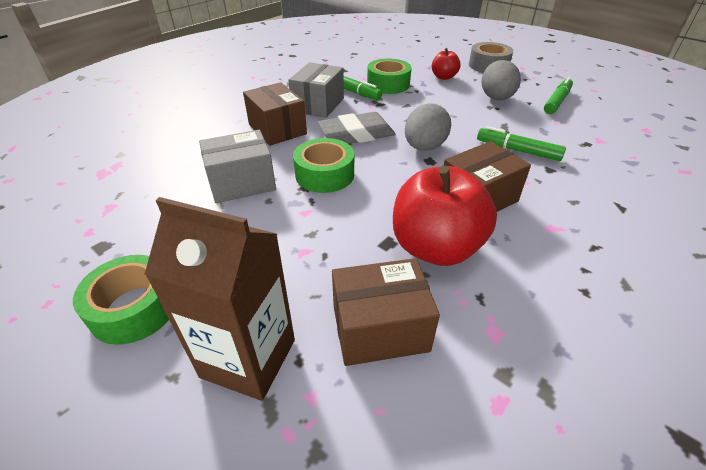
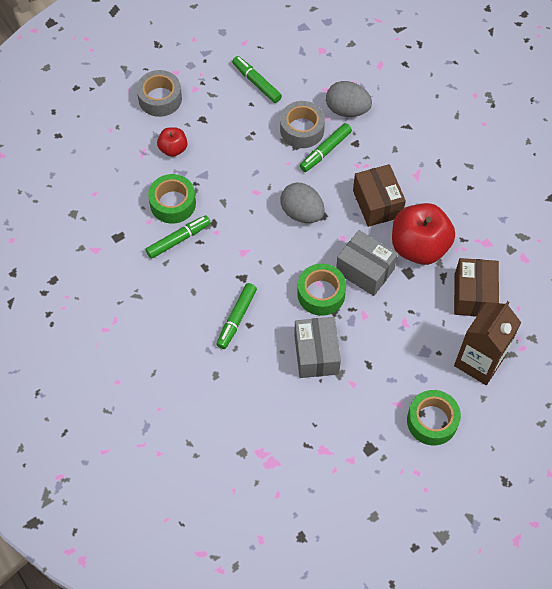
camera: 75 degrees left, 20 degrees up
brown box [243,82,307,146] -> green marker [216,283,257,349]
grey box [288,62,344,118] -> grey box moved to [336,230,398,296]
grey eraser [317,112,395,144] -> none
grey egg [481,60,521,100] -> grey egg moved to [326,81,372,117]
none -> grey tape [280,101,325,148]

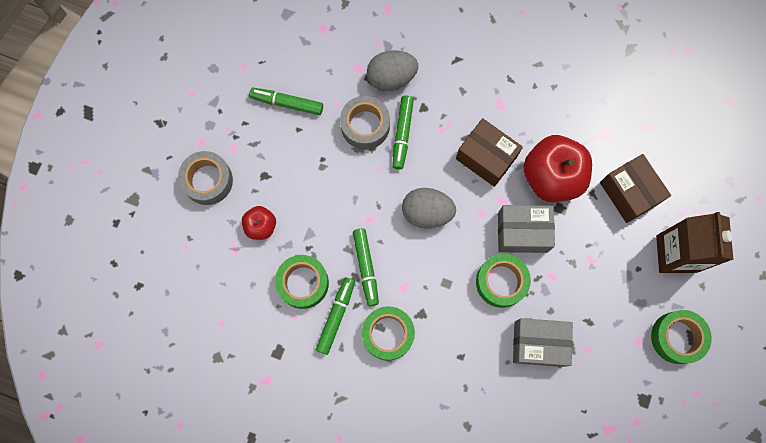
camera: 35 degrees left, 15 degrees up
green marker [216,283,257,349] -> green marker moved to [353,228,379,306]
grey box [294,317,341,378] -> grey box turned 45 degrees counterclockwise [513,318,573,367]
none -> green tape [362,306,415,361]

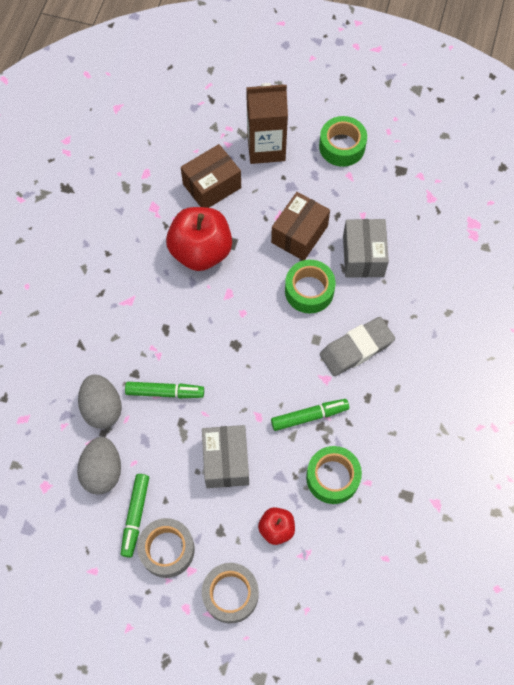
camera: 95 degrees left, 10 degrees down
green marker [316,278,355,355] -> none
grey tape [340,96,390,150] -> grey tape moved to [137,518,195,578]
green tape [362,306,415,361] -> none
grey egg [402,188,456,228] -> grey egg moved to [77,437,121,494]
brown box [456,118,523,187] -> brown box moved to [271,192,330,260]
grey box [498,205,555,253] -> grey box moved to [202,425,249,488]
none -> grey eraser [320,317,395,376]

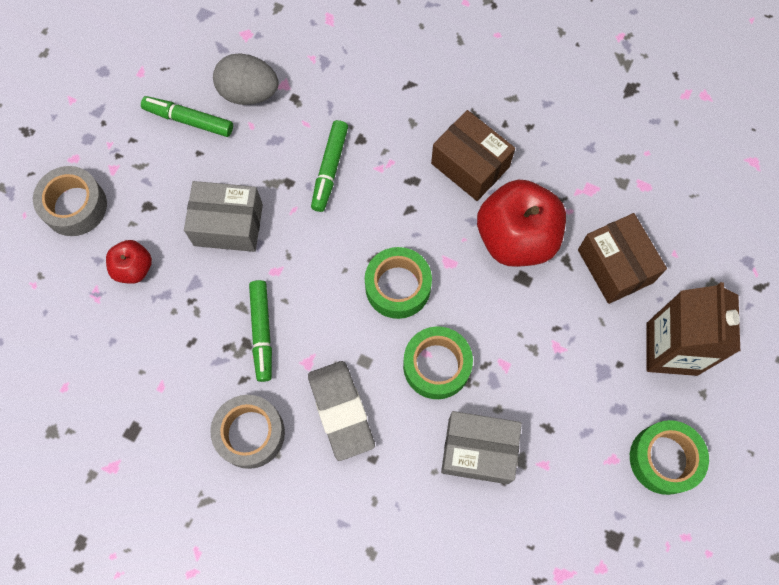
camera: 100 degrees right, 5 degrees up
grey egg [78,374,122,429] -> none
grey tape [137,518,195,578] -> grey tape moved to [210,395,285,469]
brown box [271,192,330,260] -> brown box moved to [431,110,515,201]
green tape [306,446,362,504] -> green tape moved to [365,247,432,319]

